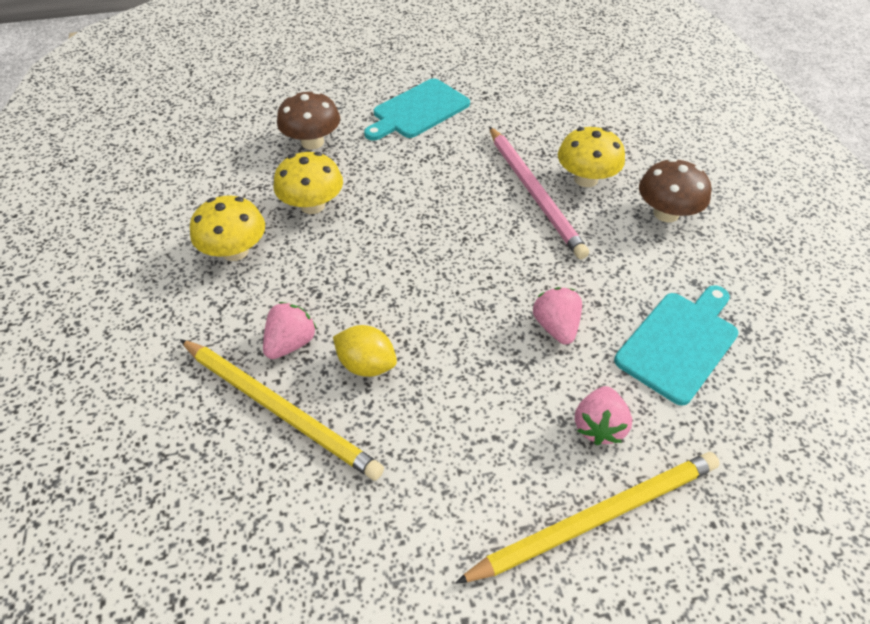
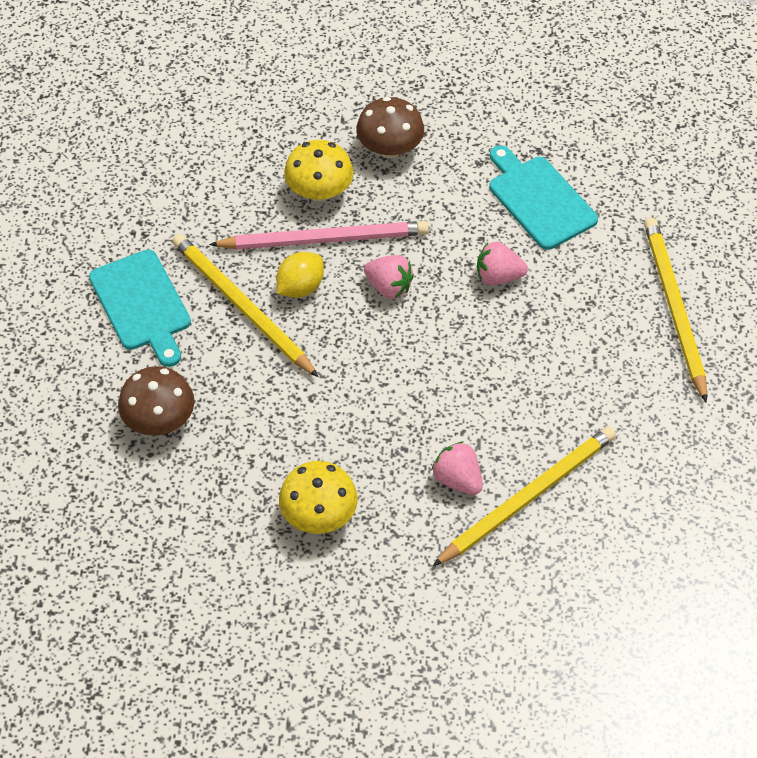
camera: 75 degrees left, 5 degrees up
yellow mushroom [274,152,343,214] -> none
yellow lemon [333,325,397,377] -> yellow lemon moved to [276,252,324,298]
pink strawberry [575,386,632,445] -> pink strawberry moved to [364,255,414,299]
none -> yellow pencil [172,234,318,377]

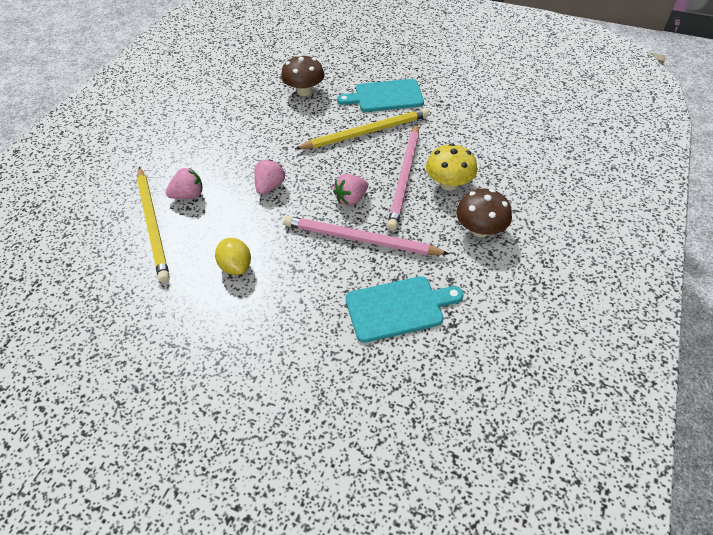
camera: 110 degrees right, 5 degrees down
yellow lemon [276,252,324,298] -> yellow lemon moved to [215,238,251,275]
yellow mushroom [279,461,358,534] -> none
pink strawberry [477,241,528,286] -> pink strawberry moved to [254,159,285,195]
yellow pencil [644,218,707,403] -> none
none -> pink pencil [284,216,449,255]

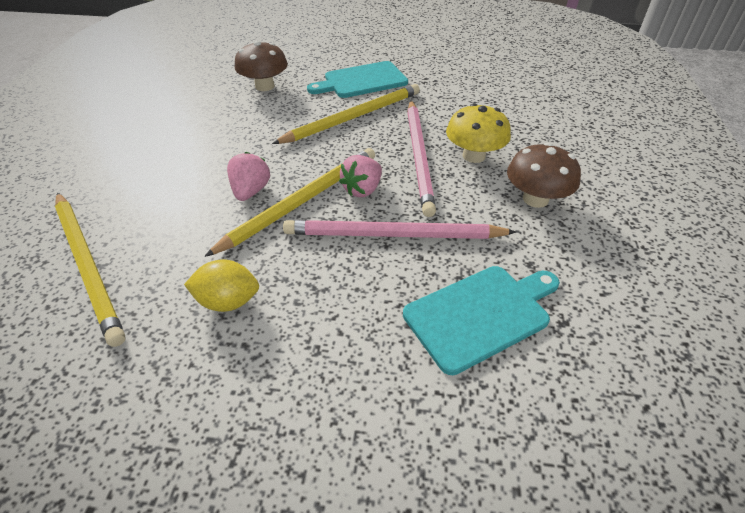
camera: 15 degrees left, 5 degrees down
pink strawberry [165,168,203,199] -> none
yellow lemon [215,238,251,275] -> yellow lemon turned 45 degrees counterclockwise [184,259,259,312]
none -> yellow pencil [204,148,375,257]

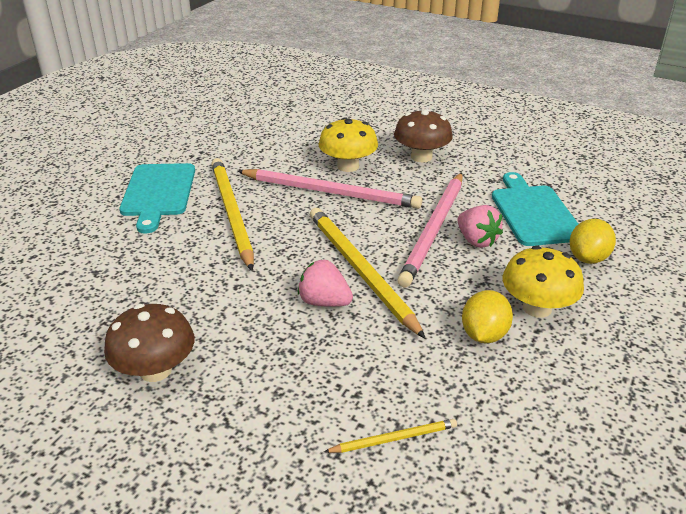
camera: 70 degrees left, 10 degrees down
yellow pencil [55,193,126,347] -> yellow pencil [324,419,457,453], size x0.47
brown mushroom [235,41,288,91] -> brown mushroom moved to [104,304,195,382]
pink strawberry [339,155,382,197] -> pink strawberry moved to [457,205,503,248]
none -> yellow mushroom [502,246,584,318]
none -> yellow lemon [570,219,616,264]

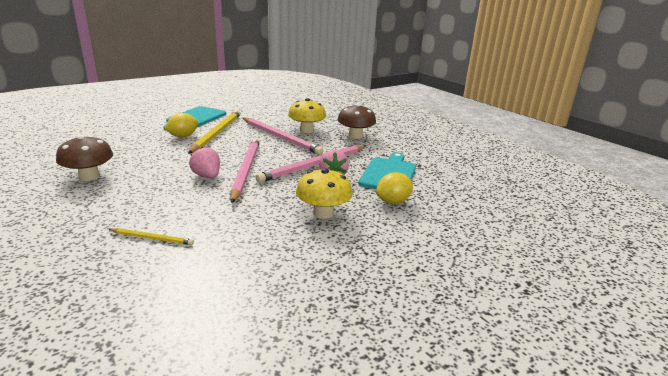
camera: 25 degrees right, 10 degrees down
yellow pencil [310,208,426,339] -> pink pencil [230,138,260,203]
yellow lemon [462,290,513,343] -> yellow lemon moved to [164,113,198,138]

